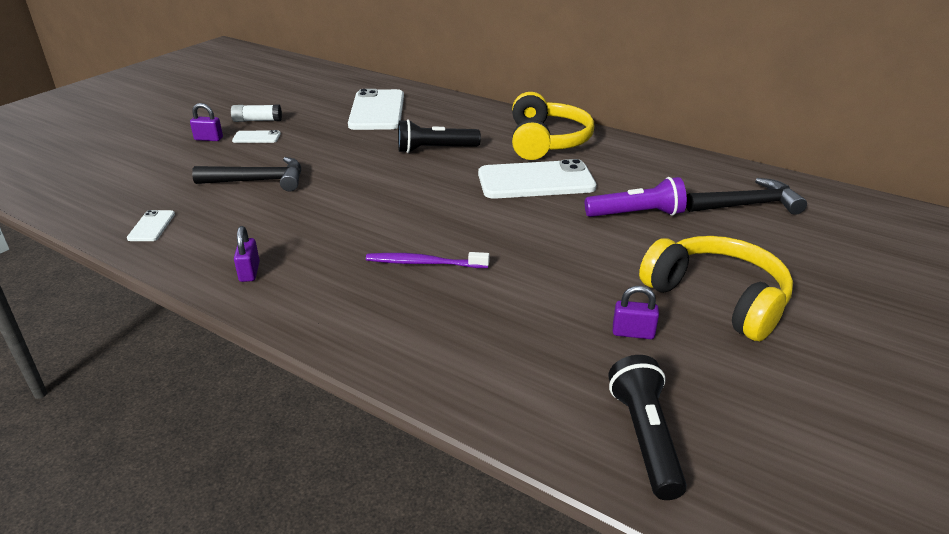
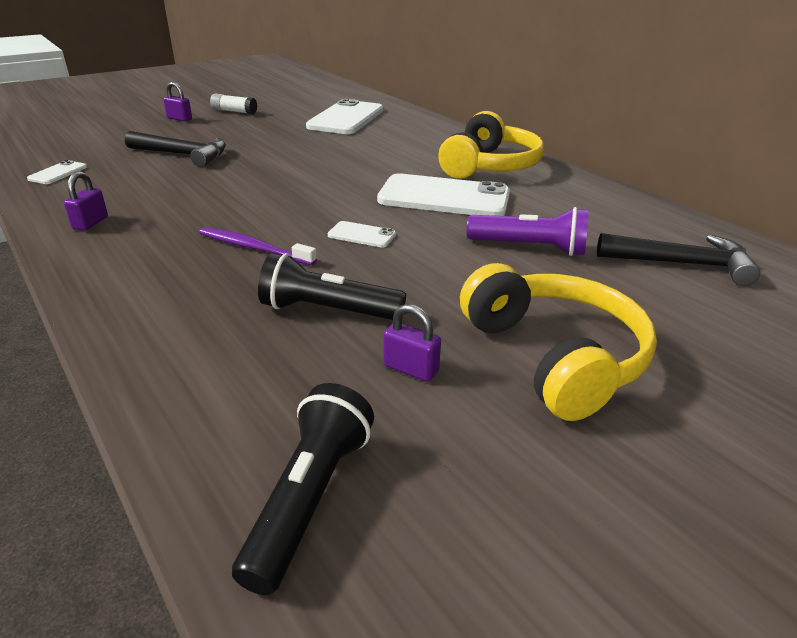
camera: 20 degrees right, 0 degrees up
white phone [232,130,281,143] -> white phone moved to [328,221,396,248]
black flashlight [398,119,481,153] -> black flashlight moved to [258,253,406,320]

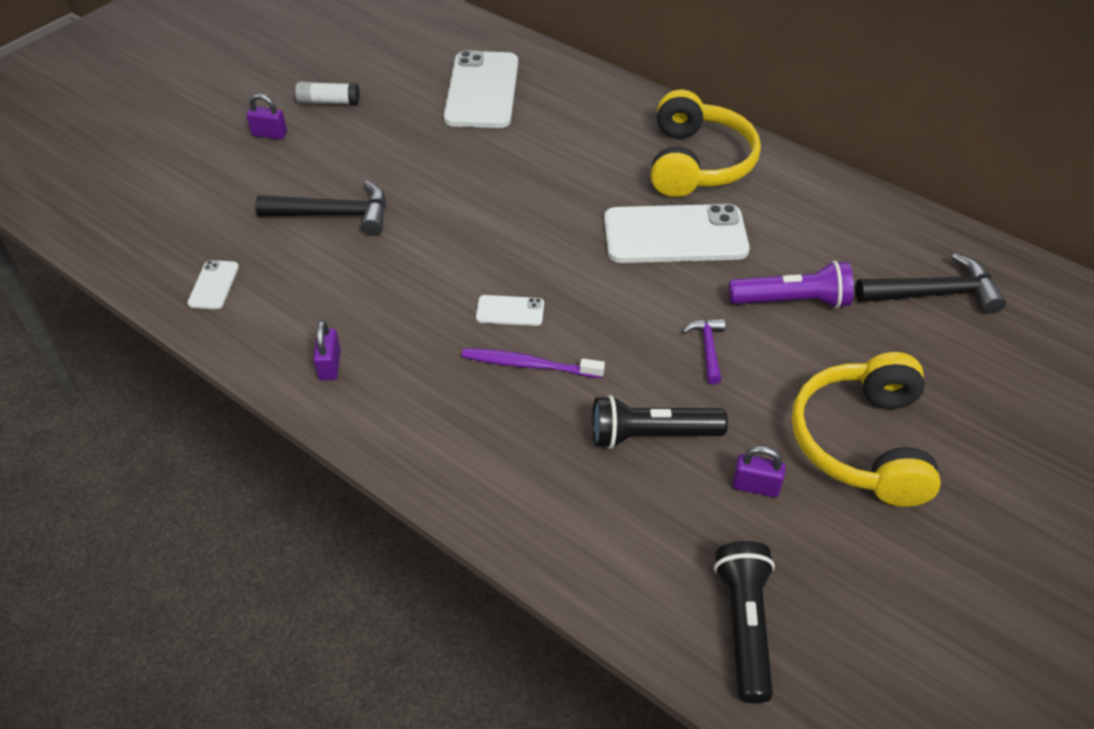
camera: 15 degrees left, 15 degrees up
white phone [328,221,396,248] -> white phone moved to [476,295,544,326]
yellow headphones [460,263,657,421] -> yellow headphones turned 135 degrees counterclockwise [792,352,941,507]
none -> purple hammer [682,318,725,385]

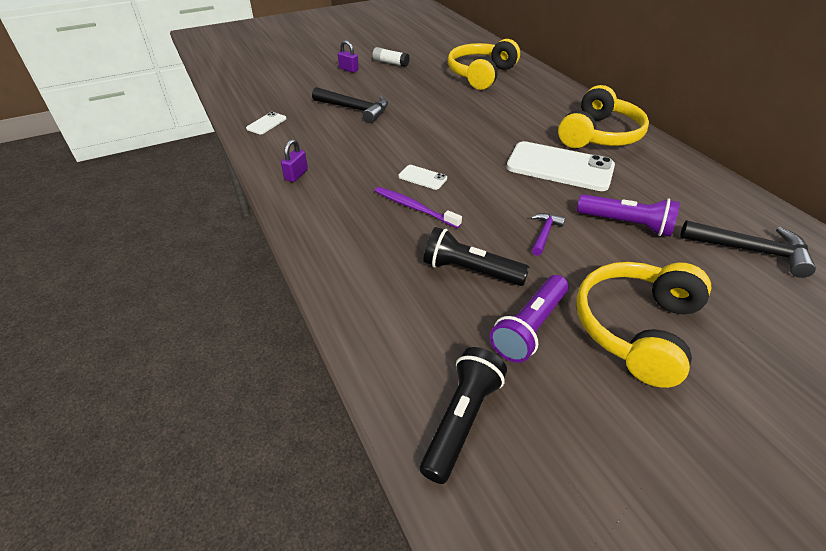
camera: 25 degrees right, 5 degrees down
white phone [444,50,518,128] -> yellow headphones [448,39,520,90]
purple padlock [732,446,786,497] -> purple flashlight [490,275,569,363]

